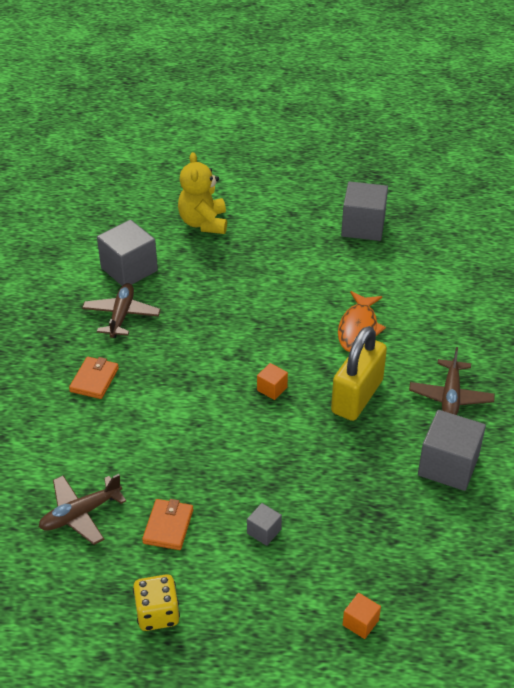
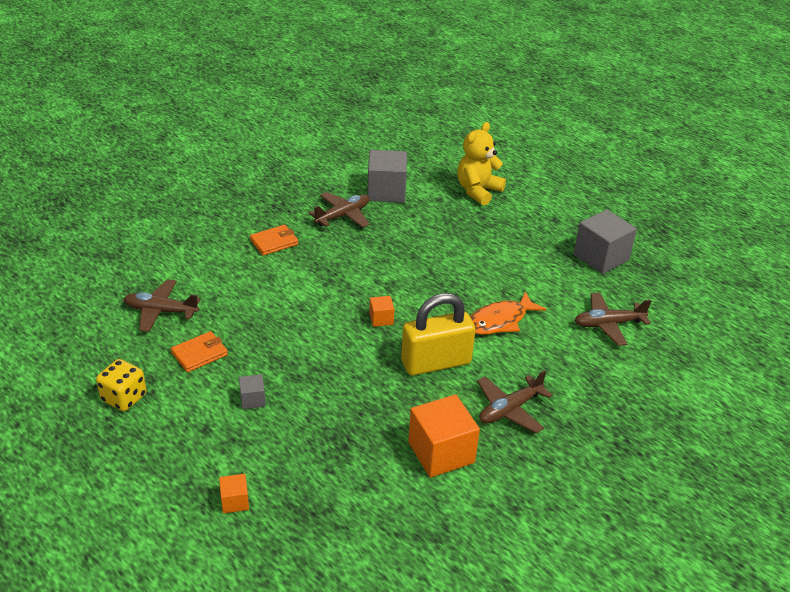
camera: 40 degrees right, 5 degrees down
grey cube [418,410,486,491] -> orange cube [408,394,480,478]
none -> brown plane [574,293,651,346]

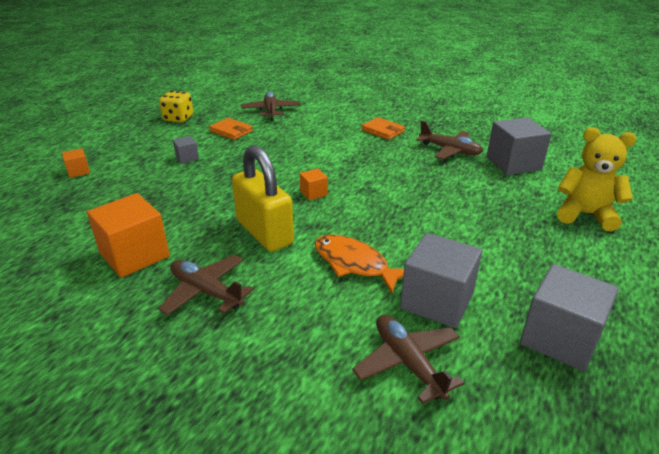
camera: 75 degrees right, 5 degrees down
none -> grey cube [400,233,482,328]

